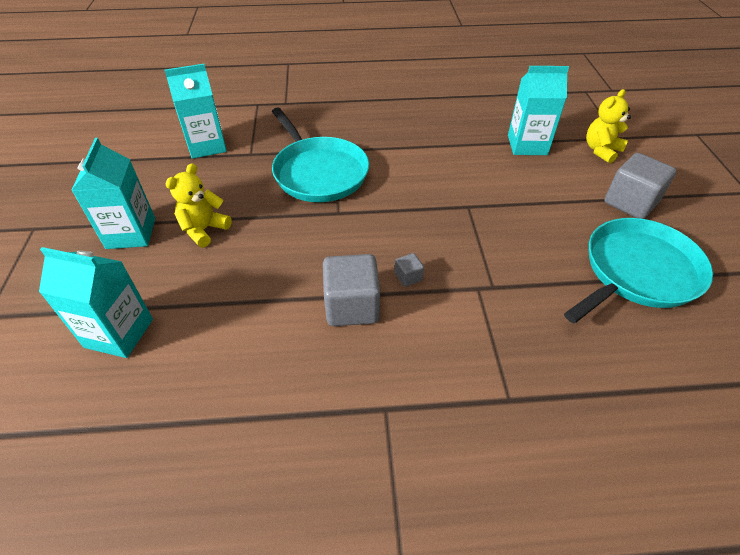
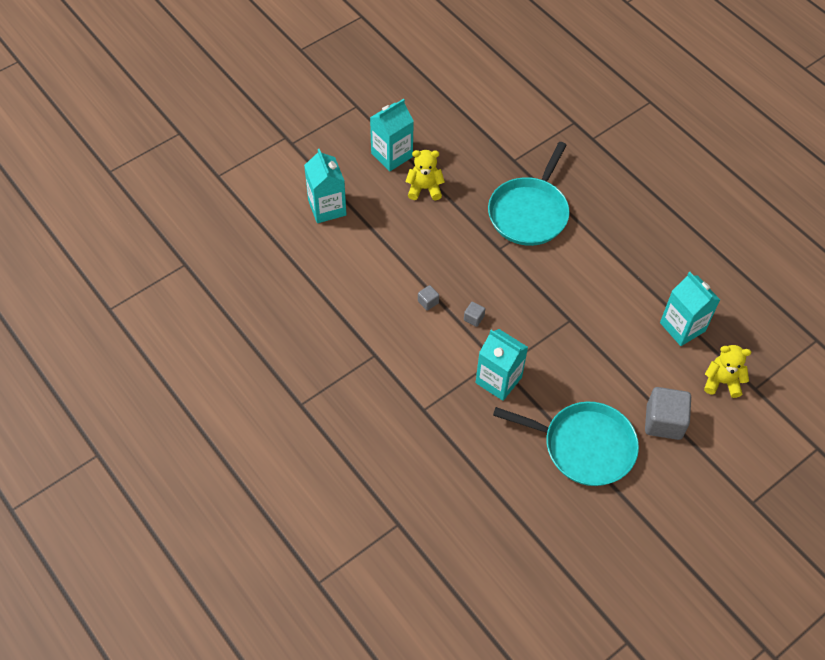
camera: 55 degrees right, 10 degrees up
turquoise carton [165,64,227,159] -> turquoise carton moved to [476,329,528,401]
grey cube [323,254,380,326] -> grey cube [418,285,439,311], size x0.45

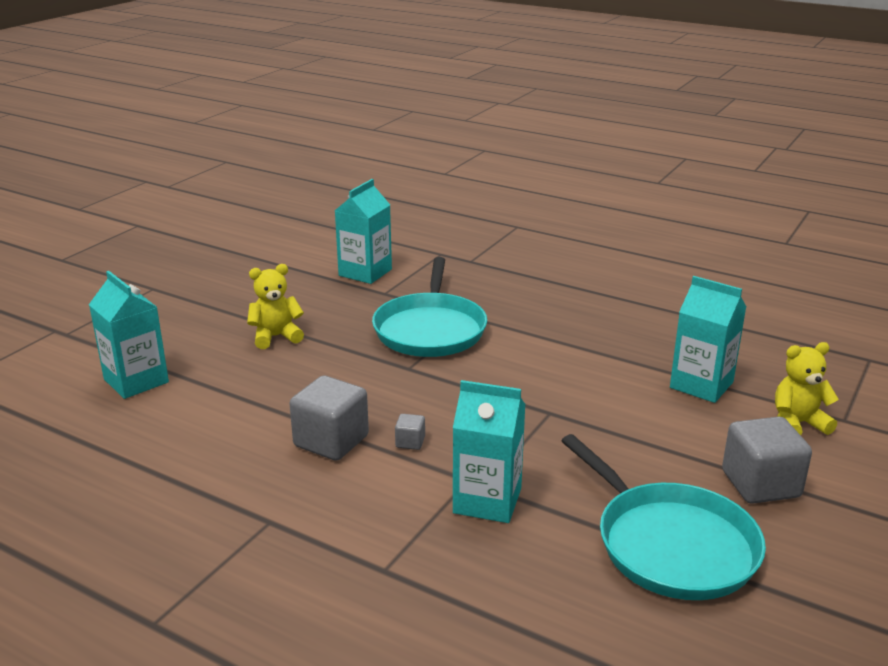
camera: 20 degrees left, 30 degrees down
turquoise carton [370,99,414,171] -> turquoise carton moved to [335,179,392,284]
grey cube [418,285,439,311] -> grey cube [289,376,369,461], size x2.20
turquoise pan [493,401,639,486] -> turquoise pan turned 60 degrees clockwise [561,434,766,600]

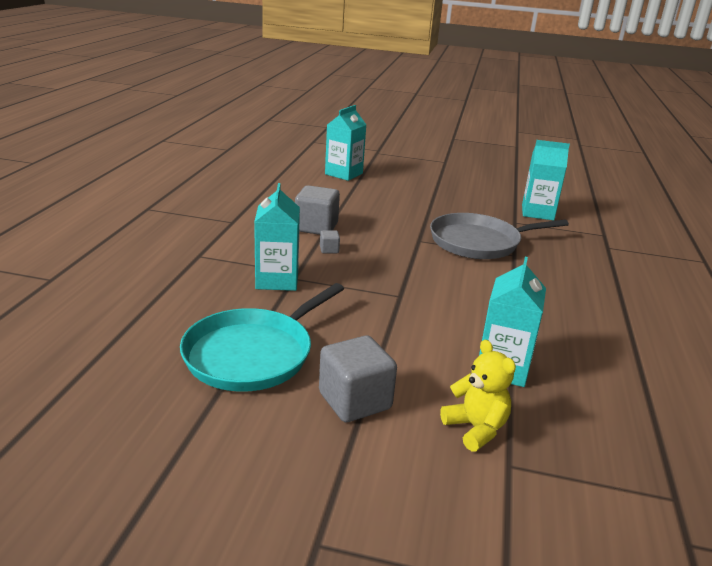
camera: 70 degrees right, 0 degrees up
yellow teddy bear [247,264,304,349] -> none
turquoise pan [372,257,487,357] -> grey pan [430,213,569,259]

